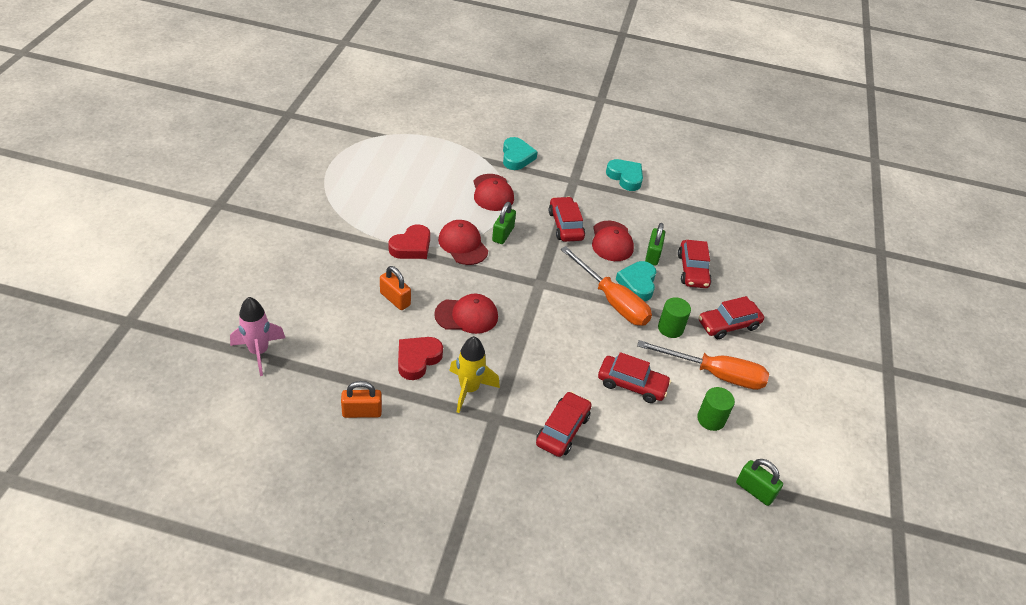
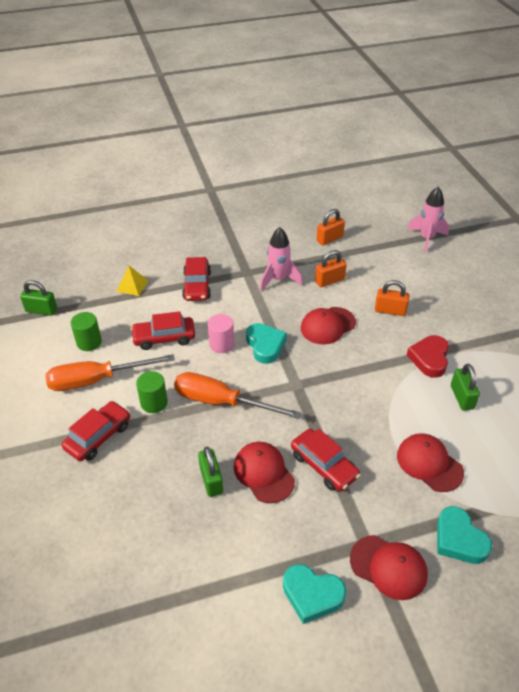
camera: 155 degrees right, 0 degrees up
red heart [398,337,443,380] -> orange padlock [315,250,347,287]
red cap [438,220,488,265] -> red cap moved to [350,535,428,600]
yellow rocket [449,336,500,413] -> pink rocket [260,227,303,291]
green padlock [492,202,516,244] -> green padlock moved to [451,364,480,411]
turquoise heart [616,261,656,301] -> turquoise heart moved to [246,323,287,364]
red car [678,240,712,288] -> none
none -> yellow pyramid [116,266,149,296]
none -> pink cylinder [208,314,234,353]

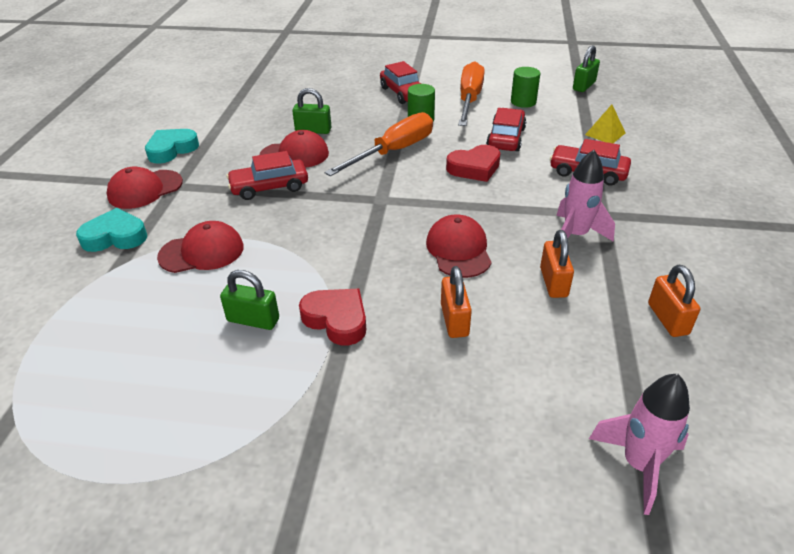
camera: 115 degrees right, 5 degrees down
pink cylinder [208,314,234,353] -> red heart [446,145,501,182]
turquoise heart [246,323,287,364] -> none
orange padlock [375,280,410,316] -> orange padlock turned 45 degrees counterclockwise [441,266,472,338]

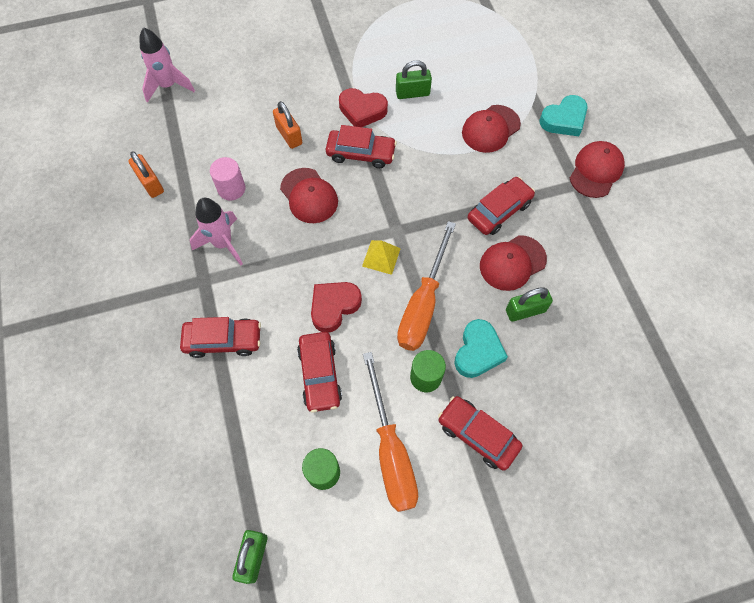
camera: 155 degrees right, 25 degrees up
turquoise heart [145,129,199,164] -> turquoise heart moved to [454,319,508,378]
orange padlock [540,230,574,298] -> pink cylinder [210,157,245,201]
yellow pyramid [585,105,625,143] -> yellow pyramid moved to [362,240,401,275]
none -> red car [326,125,397,168]

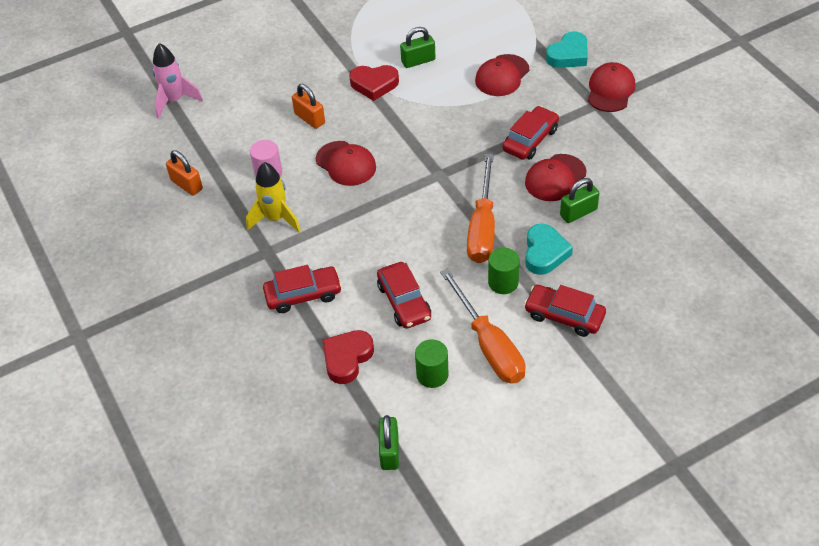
camera: 10 degrees left, 15 degrees down
pink rocket [190,197,243,266] -> yellow rocket [246,162,301,232]
red heart [311,282,362,333] -> red heart moved to [322,330,374,384]
red car [326,125,397,168] -> none
yellow pyramid [362,240,401,275] -> none

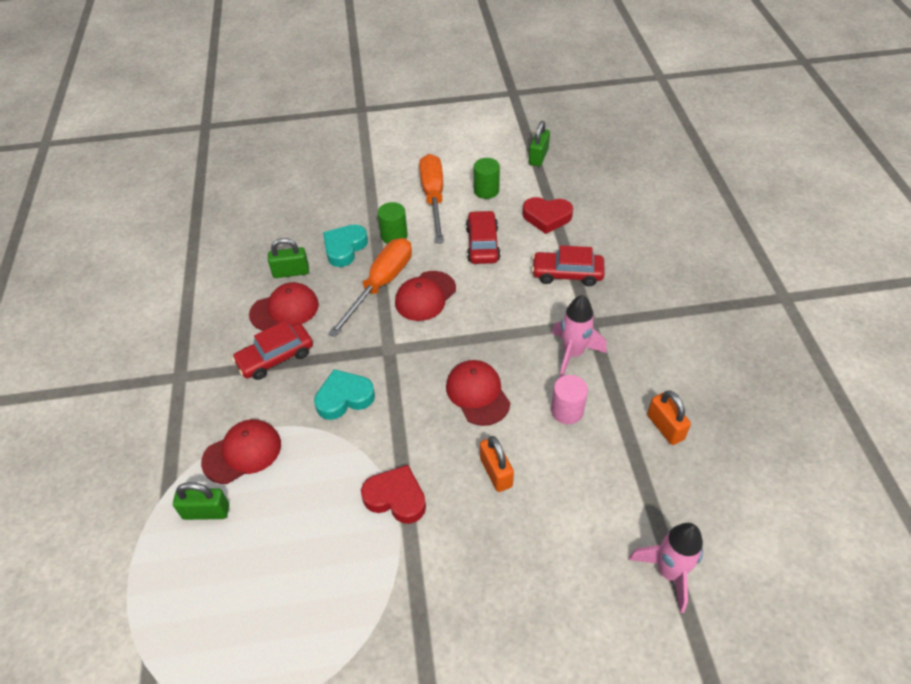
camera: 160 degrees left, 0 degrees up
yellow rocket [246,162,301,232] -> pink rocket [552,295,606,378]
red heart [322,330,374,384] -> red heart turned 45 degrees clockwise [523,197,573,234]
green padlock [400,27,435,68] -> green padlock moved to [173,482,229,520]
red car [524,285,606,337] -> none
turquoise heart [546,31,588,68] -> turquoise heart moved to [314,369,375,420]
red cap [588,62,635,112] -> red cap moved to [395,271,456,321]

